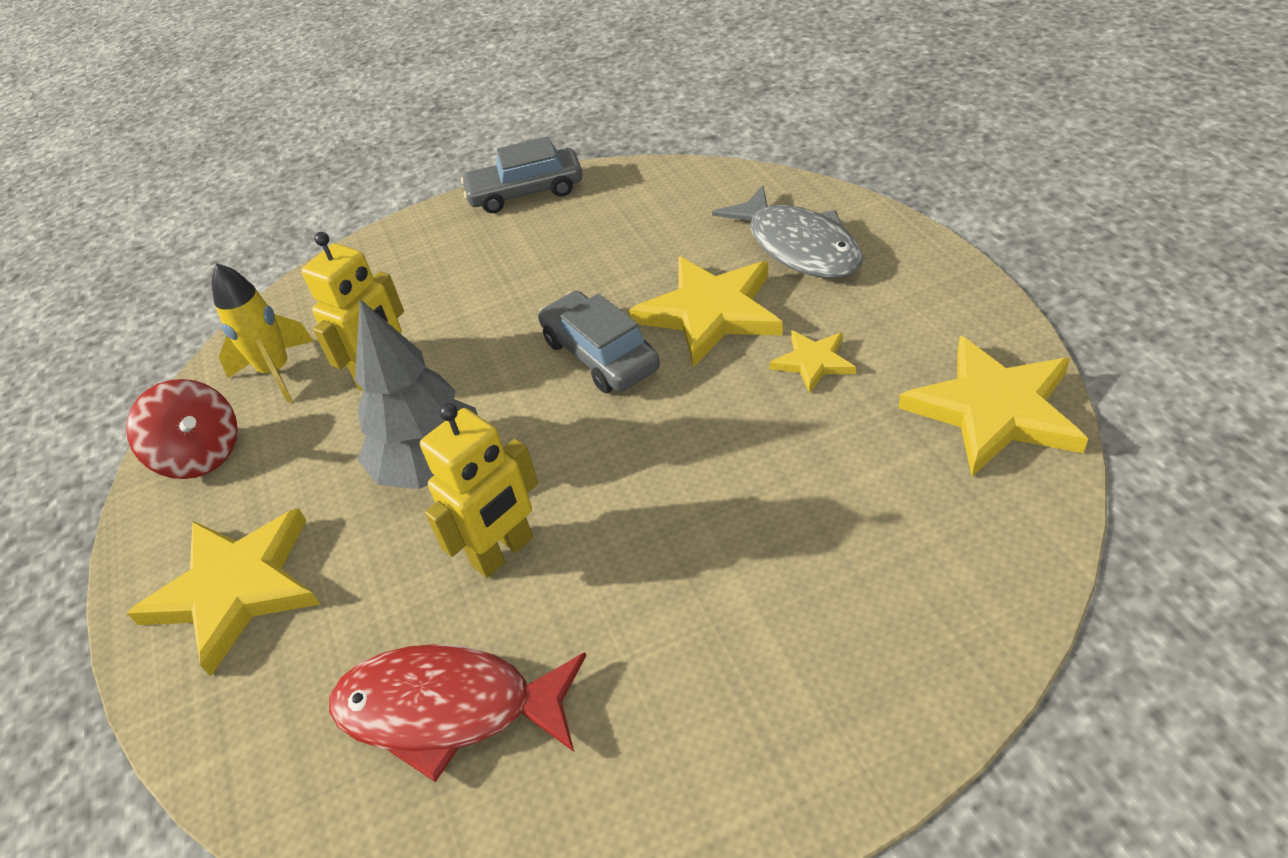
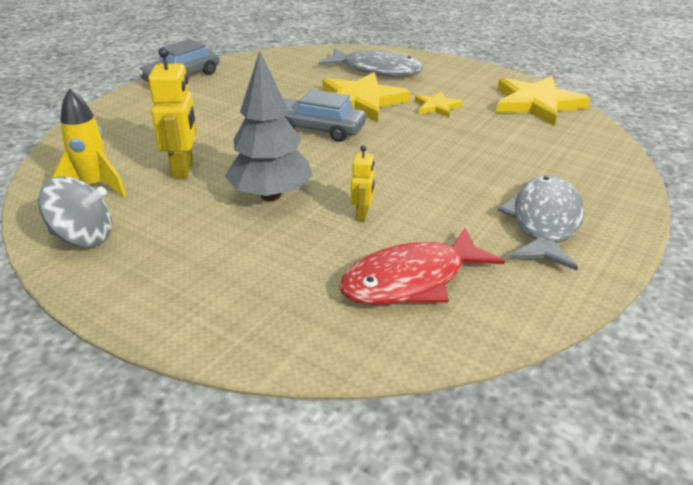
camera: 40 degrees left, 10 degrees down
red spinning top [126,379,238,479] -> grey spinning top [38,176,112,248]
yellow star [127,508,320,677] -> none
yellow robot [420,403,538,578] -> yellow robot [351,146,375,221], size x0.56
none -> grey fish [498,176,584,271]

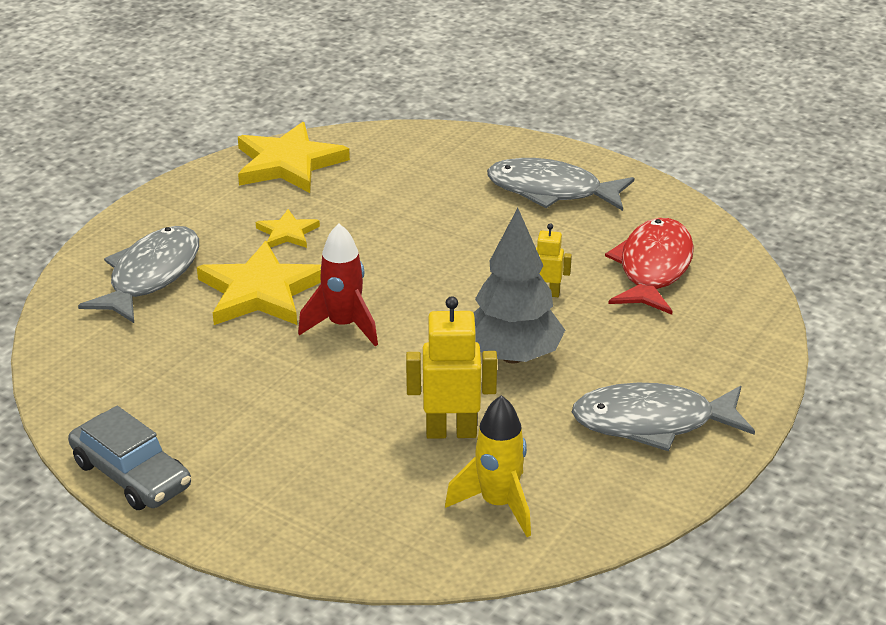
camera: 90 degrees left, 0 degrees up
grey spinning top [38,176,112,248] -> none
grey car [284,89,366,142] -> red rocket [298,224,378,346]
red fish [339,228,505,305] -> red fish turned 135 degrees counterclockwise [605,218,694,315]
none -> grey fish [572,383,755,451]

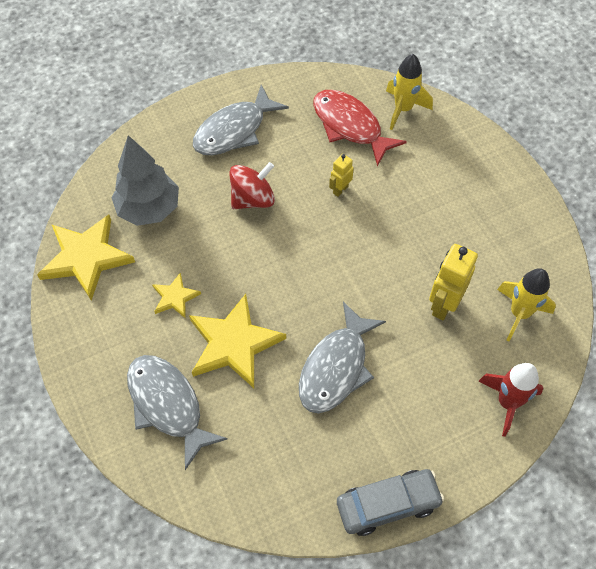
camera: 60 degrees left, 25 degrees up
red rocket [298,224,378,346] -> red rocket moved to [478,363,544,437]
grey tree [474,208,565,364] -> grey tree moved to [111,135,179,226]
grey fish [572,383,755,451] -> grey fish moved to [299,302,386,413]
none -> red spinning top [229,162,275,209]
none -> yellow rocket [386,54,433,130]

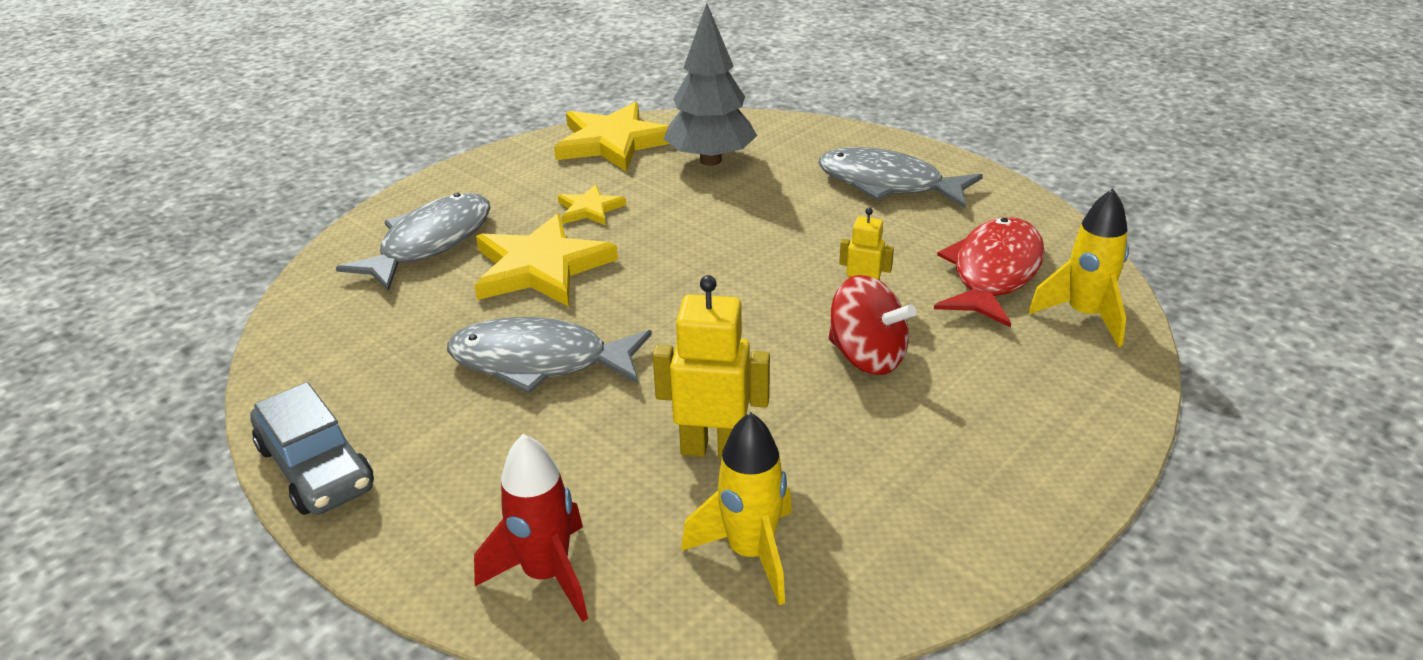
camera: 70 degrees right, 25 degrees down
red spinning top [229,162,275,209] -> red spinning top moved to [828,275,916,375]

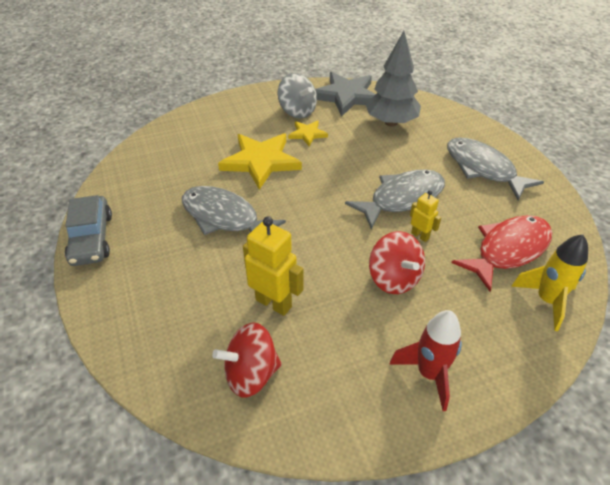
camera: 25 degrees right, 10 degrees up
grey fish [336,193,491,291] -> grey fish moved to [345,169,445,229]
red rocket [474,434,588,622] -> red rocket moved to [389,310,462,411]
yellow star [554,102,669,172] -> grey star [315,72,376,117]
yellow rocket [681,412,792,605] -> red spinning top [212,323,282,398]
none -> grey spinning top [277,73,317,119]

